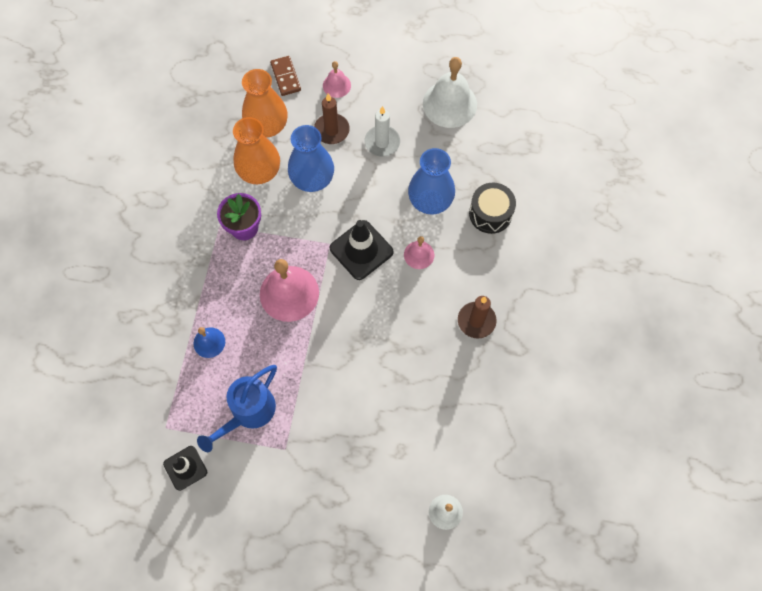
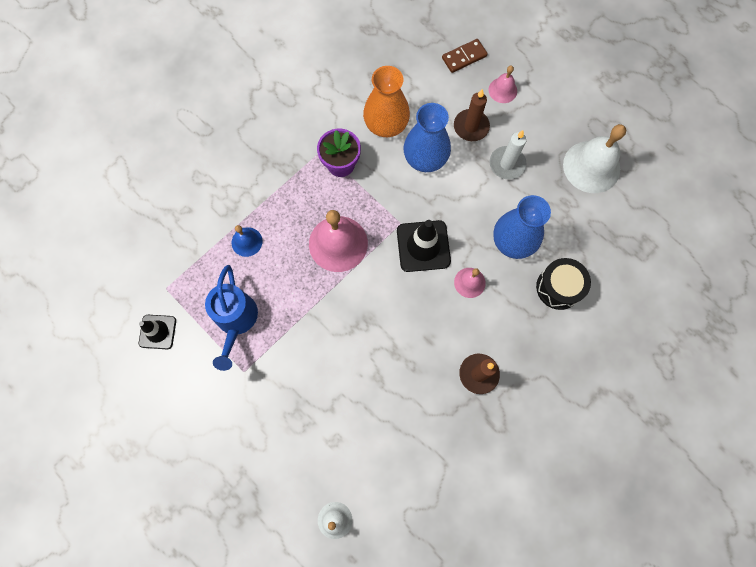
camera: 35 degrees right, 5 degrees up
blue watering can [197,365,277,452] -> blue watering can turned 75 degrees counterclockwise [205,265,258,371]
orange vase [242,69,288,138] -> none
brown domino [270,56,301,96] -> brown domino turned 45 degrees clockwise [442,39,488,73]

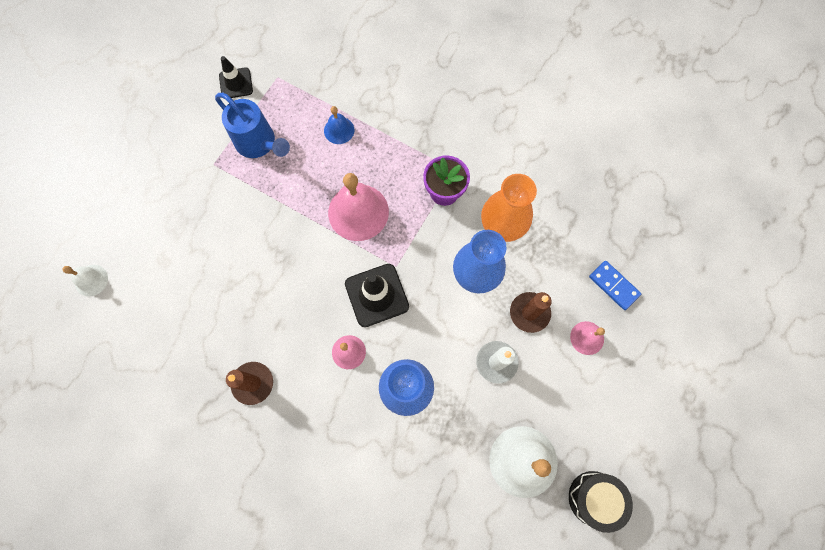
camera: 75 degrees right, 0 degrees up
blue watering can [205,265,258,371] -> blue watering can turned 120 degrees counterclockwise [215,93,290,158]
brown domino [442,39,488,73] -> blue domino [589,261,641,310]
black drum [536,258,591,310] -> black drum moved to [569,471,633,533]

